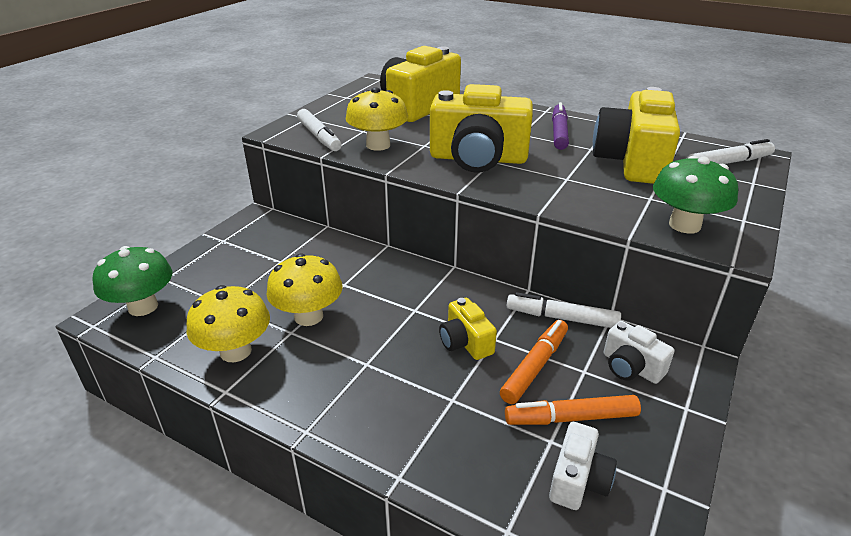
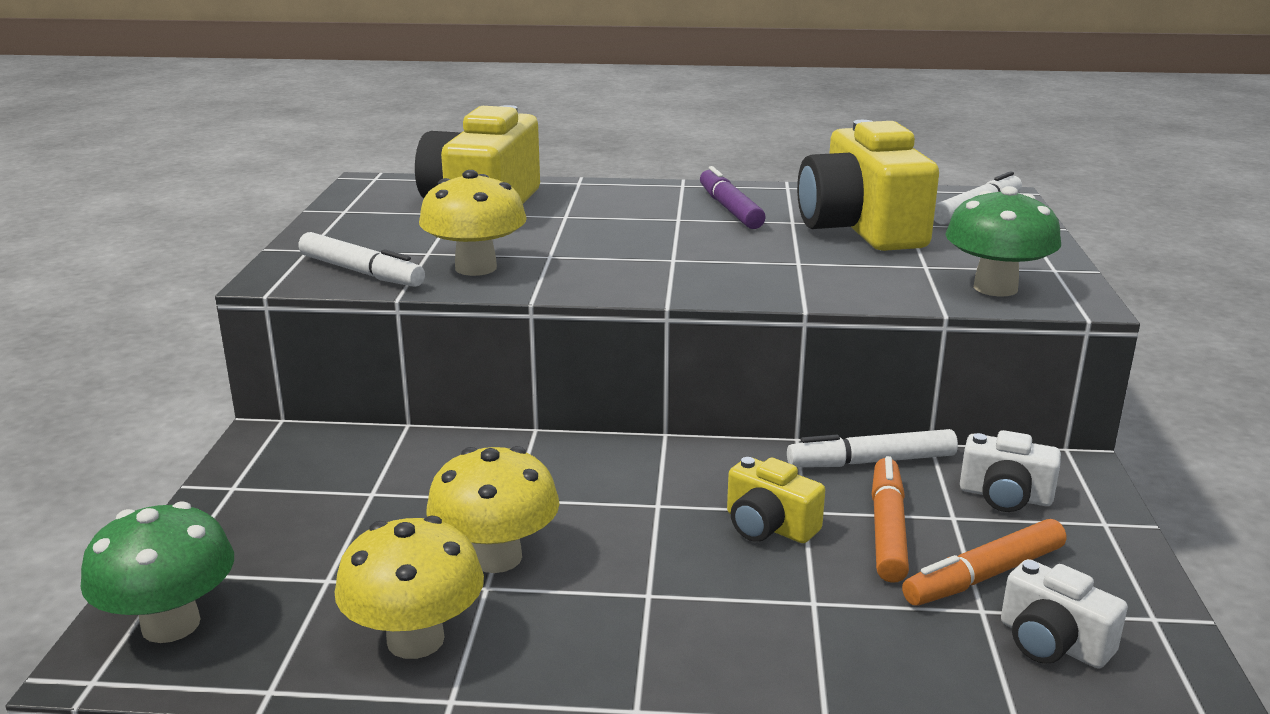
camera: 25 degrees left, 10 degrees down
yellow camera [430,84,533,173] -> none
white camera [549,422,617,510] -> white camera turned 135 degrees clockwise [1001,559,1128,668]

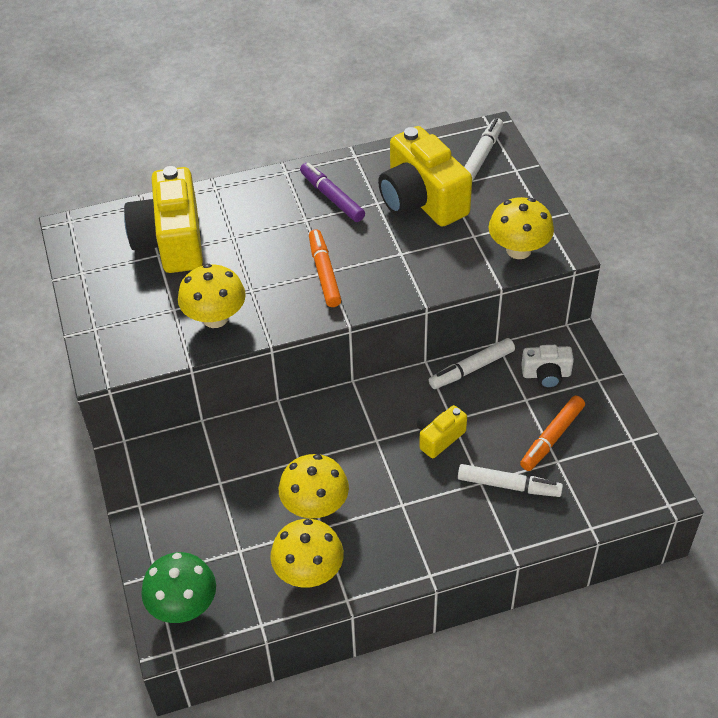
camera: 20 degrees left, 25 degrees up
white marker [298,232,425,287] -> white marker moved to [458,464,563,497]
yellow camera [727,457,825,543] -> yellow camera turned 120 degrees clockwise [417,405,467,458]
orange marker [872,456,909,583] -> orange marker moved to [309,229,341,307]
green mushroom [945,186,1061,297] -> yellow mushroom [489,197,554,259]
white camera [1001,559,1128,668] -> none

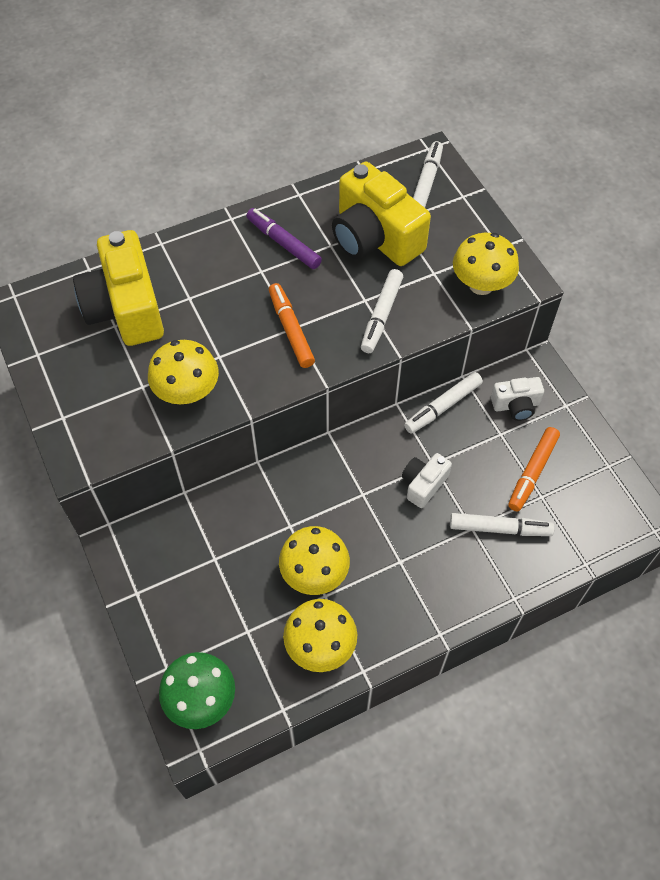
camera: 10 degrees left, 10 degrees up
yellow camera [417,405,467,458] -> white camera [402,453,452,508]
none -> white marker [361,269,403,353]

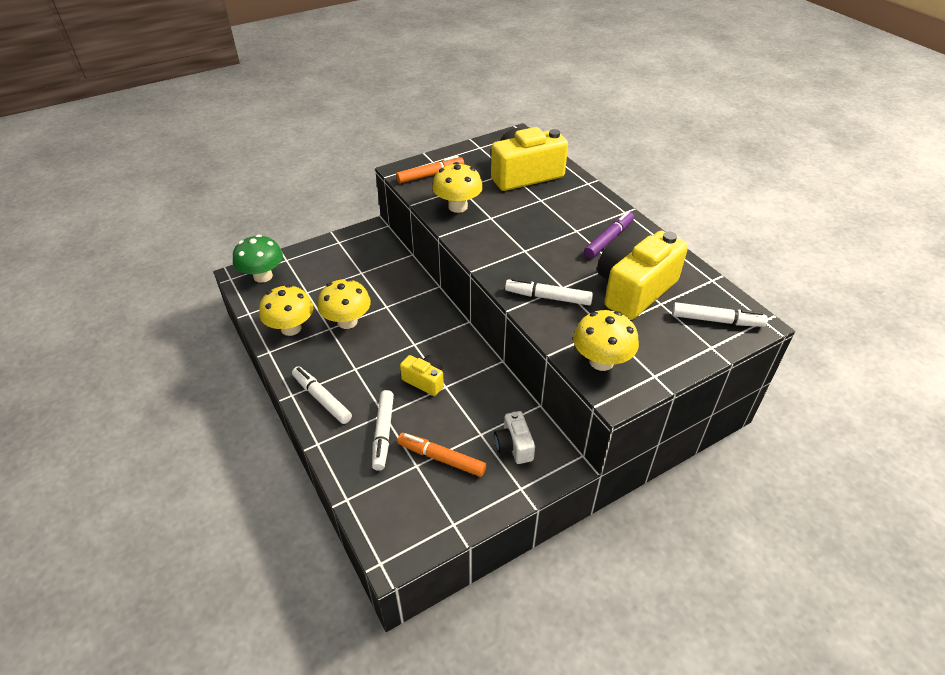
camera: 85 degrees right, 15 degrees down
orange marker [269,283,315,368] -> orange marker moved to [396,156,464,183]
white camera [402,453,452,508] -> yellow camera [400,355,444,396]
white marker [404,372,483,434] -> white marker moved to [292,367,352,424]

